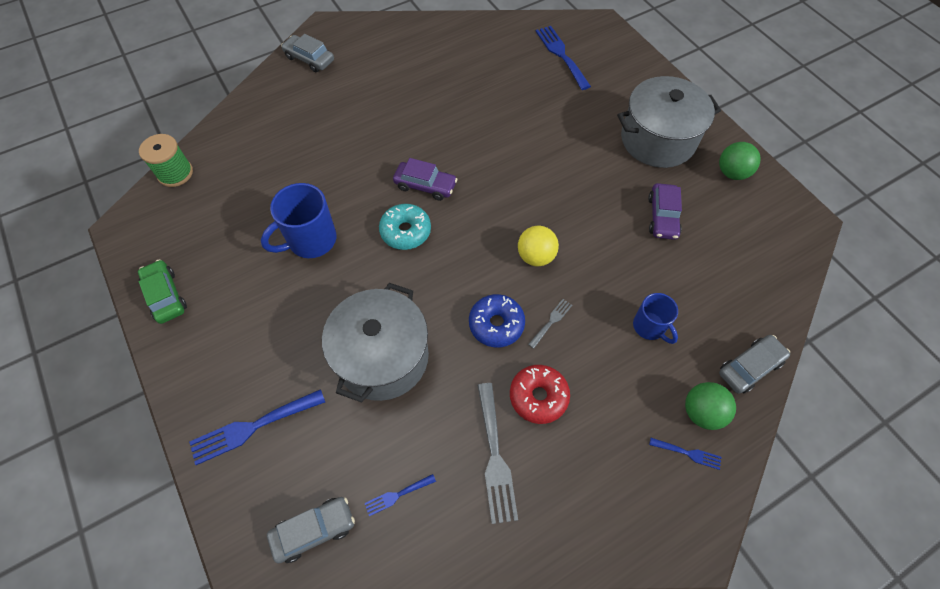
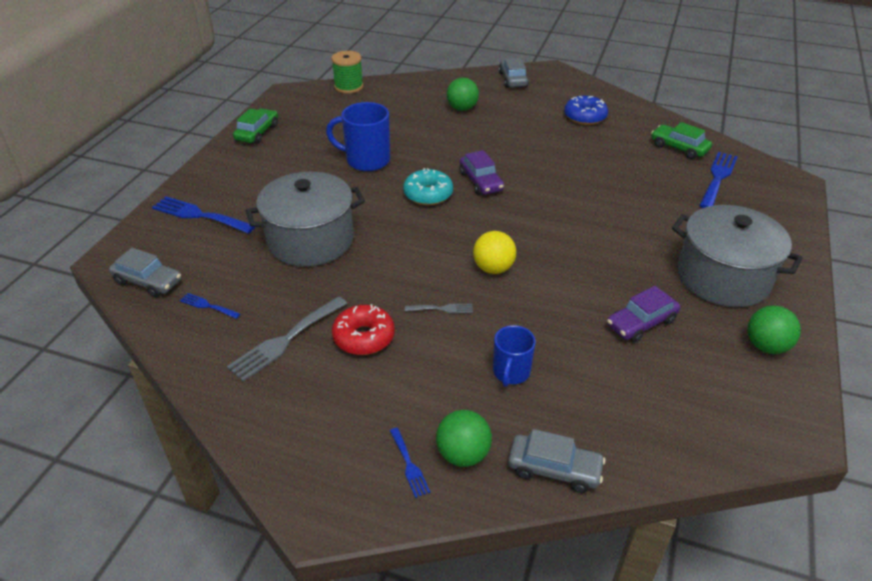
camera: 50 degrees right, 20 degrees down
blue donut [469,294,525,347] -> blue donut moved to [564,96,608,125]
none -> green ball [447,78,479,111]
none -> green car [651,122,712,159]

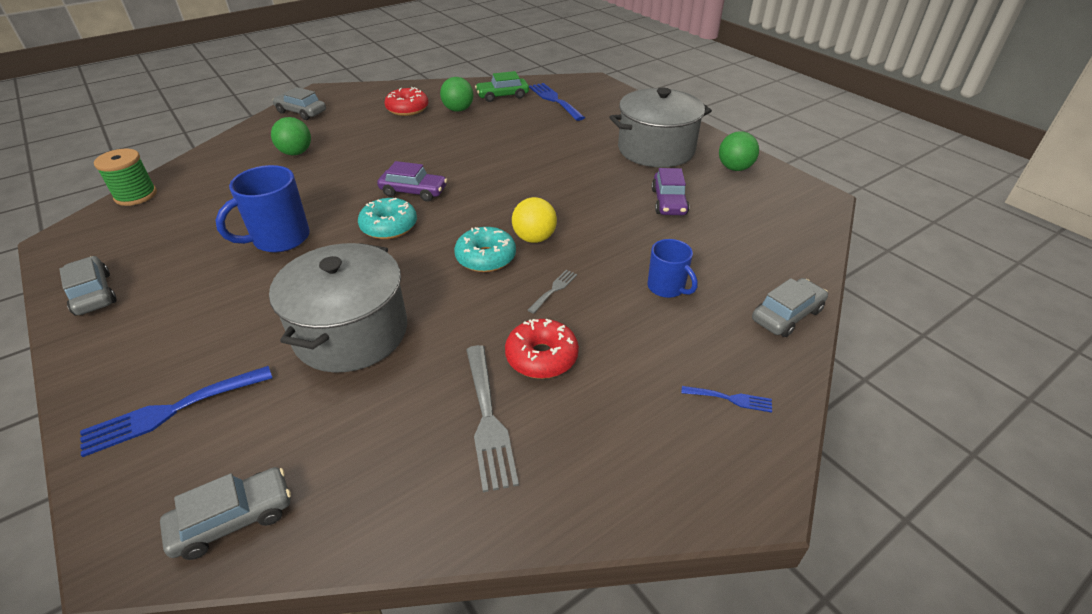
camera: 55 degrees left, 0 degrees up
blue fork [180,293,240,319] -> none
green car [233,108,278,144] -> grey car [59,256,117,316]
green ball [436,410,492,467] -> green ball moved to [440,77,474,112]
blue donut [564,96,608,125] -> red donut [384,87,428,116]
none -> turquoise donut [454,227,516,272]

